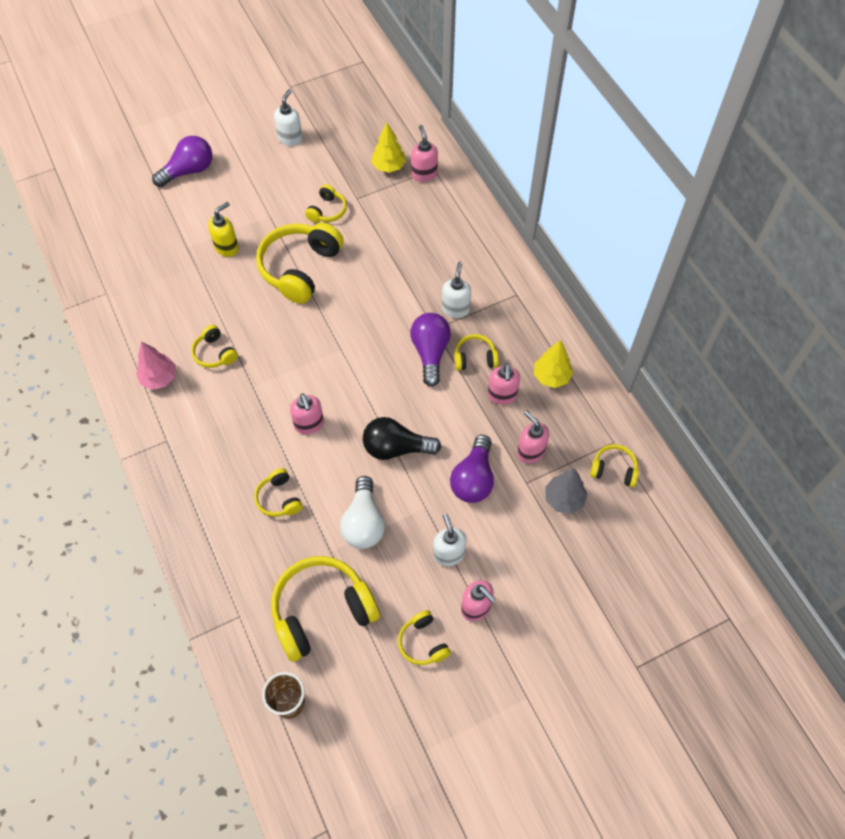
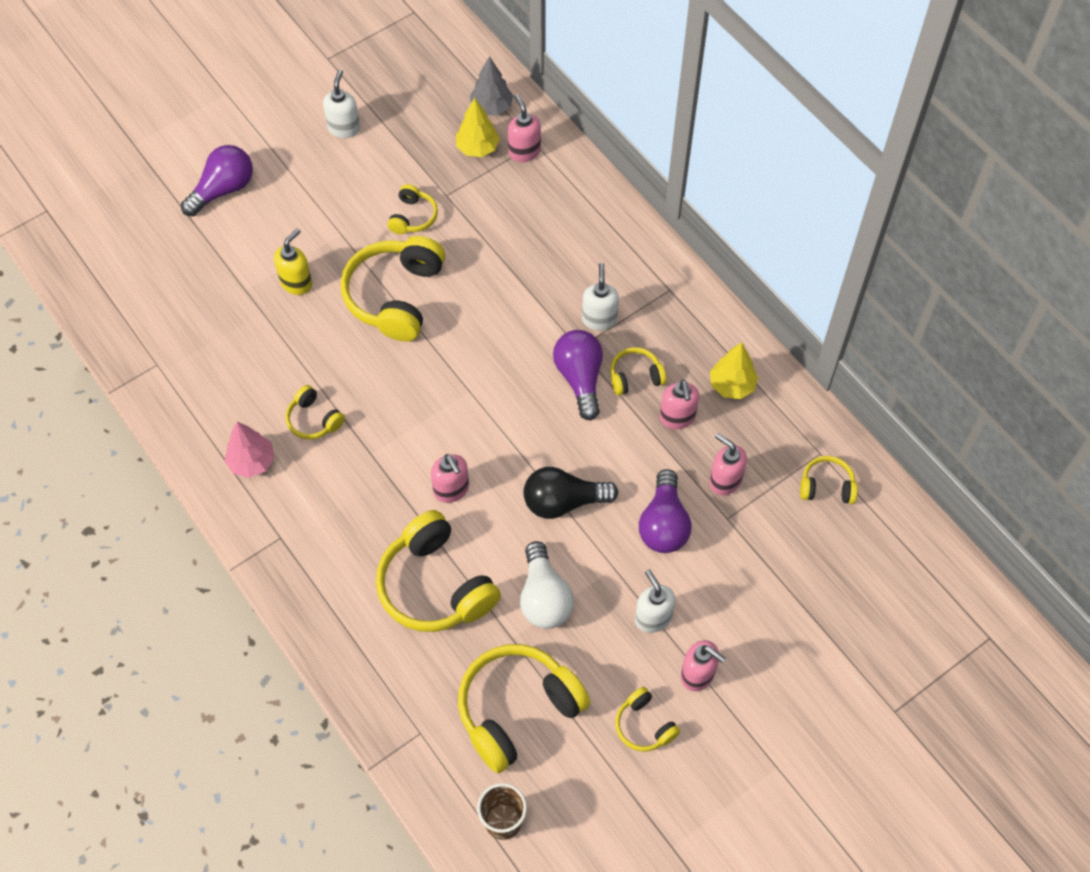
camera: 10 degrees left, 0 degrees up
yellow headphones [254,468,302,517] -> yellow headphones [376,510,501,632], size x2.02
grey tree [545,469,587,514] -> grey tree moved to [470,56,513,115]

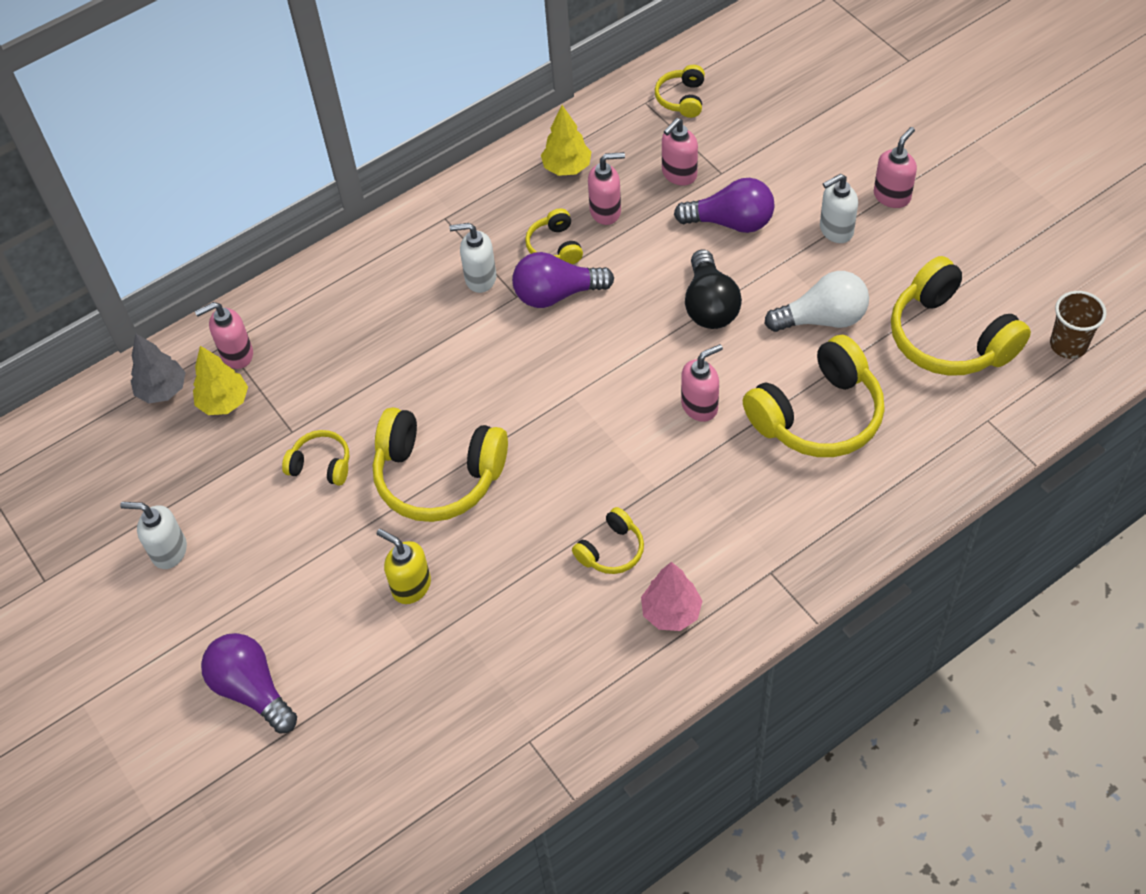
camera: 85 degrees left, 5 degrees down
yellow headphones [615,687,680,751] -> none

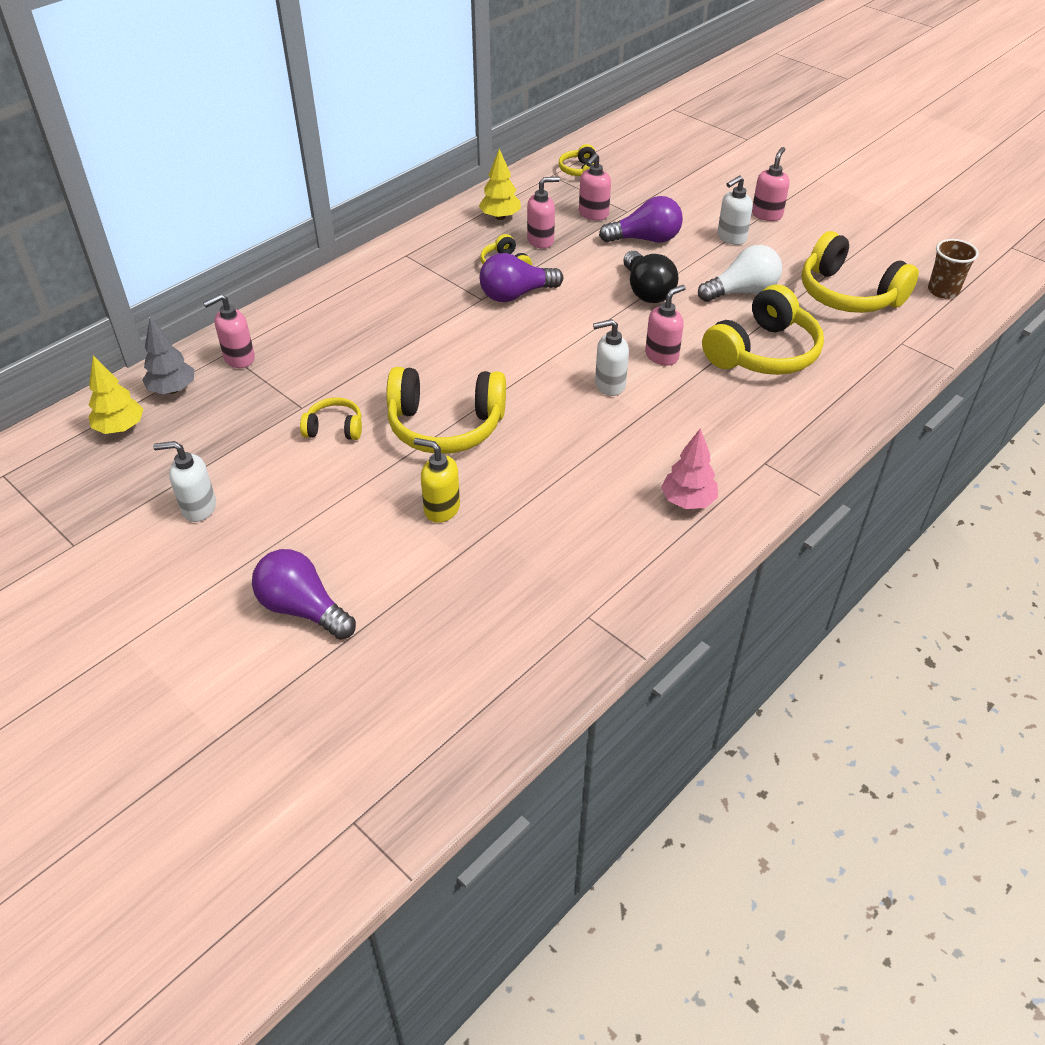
camera: 15 degrees left, 10 degrees down
yellow tree [193,346,248,415] -> yellow tree moved to [89,356,143,434]
white soap dispenser [449,223,496,293] -> white soap dispenser moved to [593,319,629,396]
yellow headphones [572,507,644,574] -> none

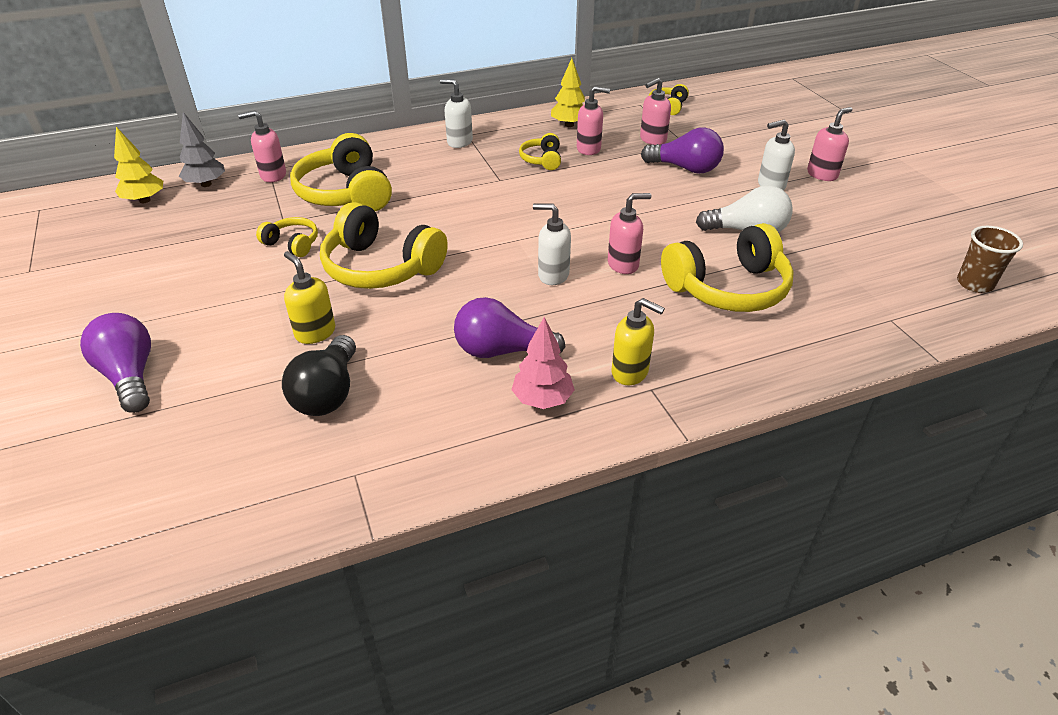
camera: 25 degrees right, 5 degrees down
white soap dispenser [153,441,216,522] -> white soap dispenser moved to [440,79,473,148]
purple light bulb [480,253,563,302] -> purple light bulb moved to [454,297,566,358]
black light bulb [623,251,679,303] -> black light bulb moved to [282,335,356,416]
yellow headphones [802,231,919,313] -> yellow headphones moved to [290,133,392,211]
none -> yellow soap dispenser [611,298,665,385]

